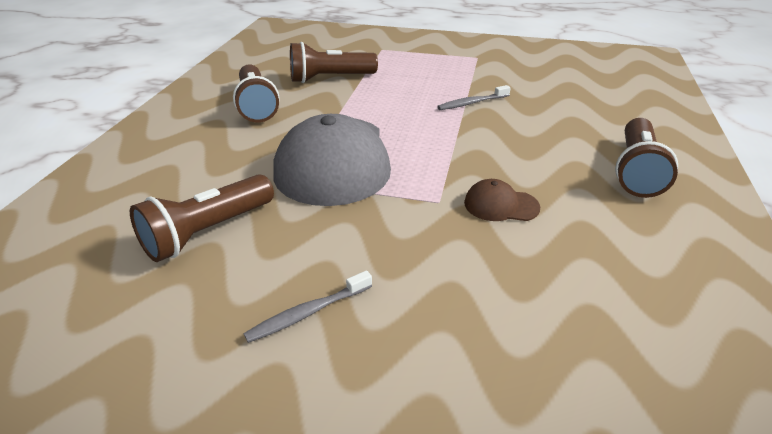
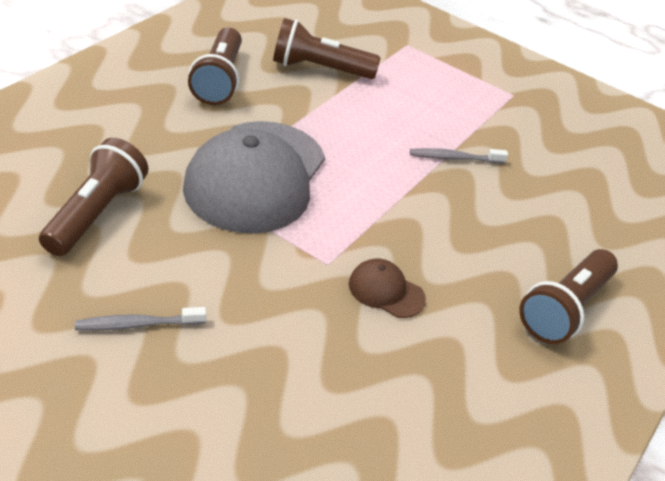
camera: 15 degrees right, 5 degrees up
brown flashlight [130,174,274,262] -> brown flashlight turned 135 degrees clockwise [39,138,148,256]

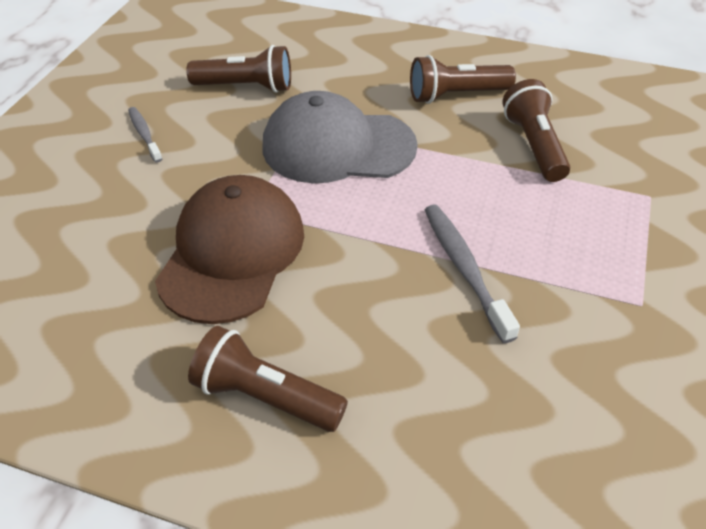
camera: 80 degrees right, 5 degrees up
brown cap [349,258,426,318] -> brown cap [155,175,304,324], size x2.38
grey toothbrush [410,148,508,164] -> grey toothbrush [425,205,520,343], size x1.64

